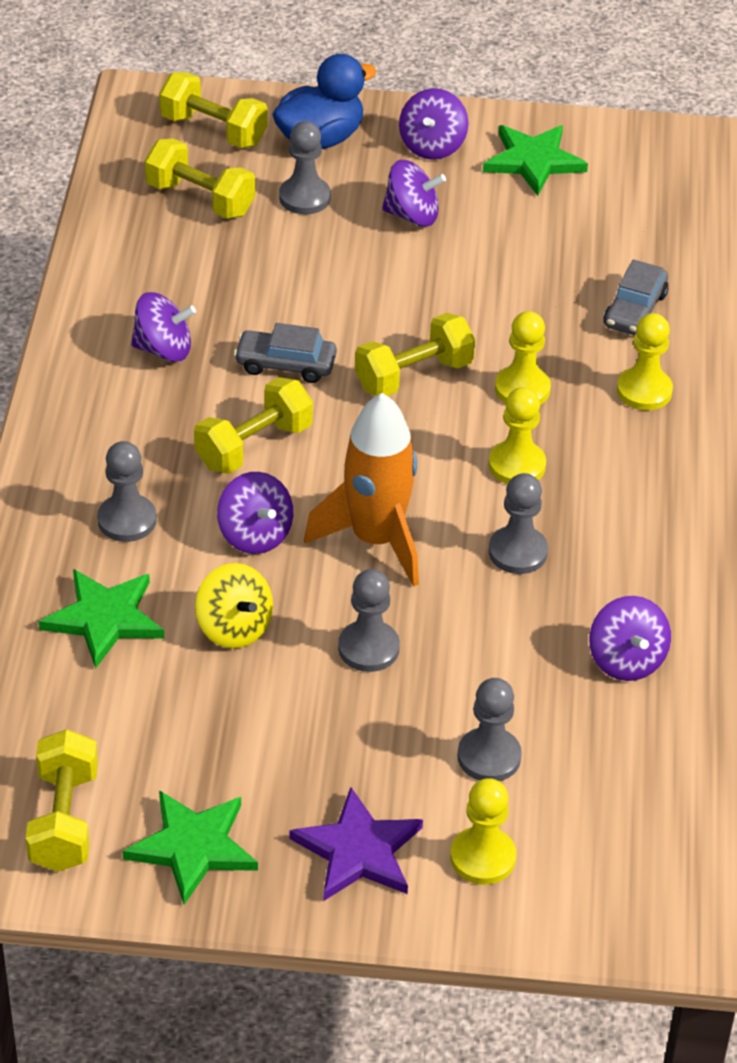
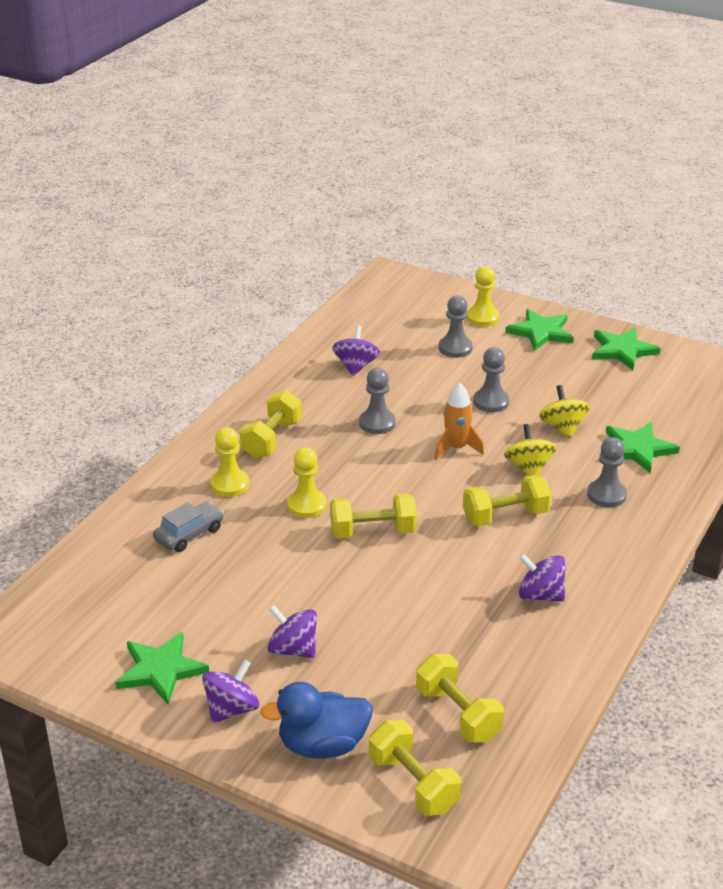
camera: 155 degrees left, 10 degrees down
yellow dumbbell [26,729,98,872] -> yellow dumbbell moved to [240,390,302,458]
purple spinning top [217,472,293,554] -> yellow spinning top [504,424,557,476]
grey car [234,323,337,383] -> none
grey pawn [279,121,331,214] -> none
purple star [289,787,423,901] -> green star [505,309,574,351]
orange rocket [304,393,419,587] -> orange rocket [435,382,484,460], size x0.62
yellow pawn [489,387,546,484] -> none

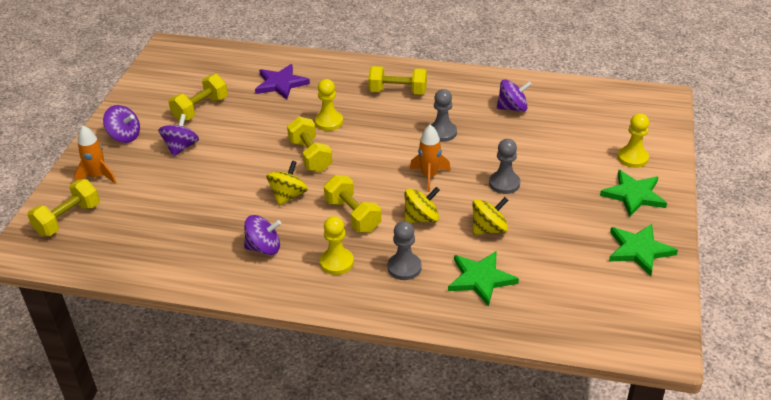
camera: 75 degrees right, 5 degrees up
green star [115,632,209,705] -> none
grey car [153,502,224,552] -> purple star [255,64,310,100]
yellow pawn [210,427,249,497] -> yellow pawn moved to [320,216,354,275]
blue duck [260,682,373,759] -> orange rocket [74,125,117,184]
yellow dumbbell [416,654,504,742] -> yellow dumbbell moved to [169,74,228,121]
grey pawn [439,295,473,358] -> none
purple spinning top [519,553,566,602] -> purple spinning top turned 75 degrees clockwise [244,215,281,255]
none -> yellow spinning top [266,161,308,206]

